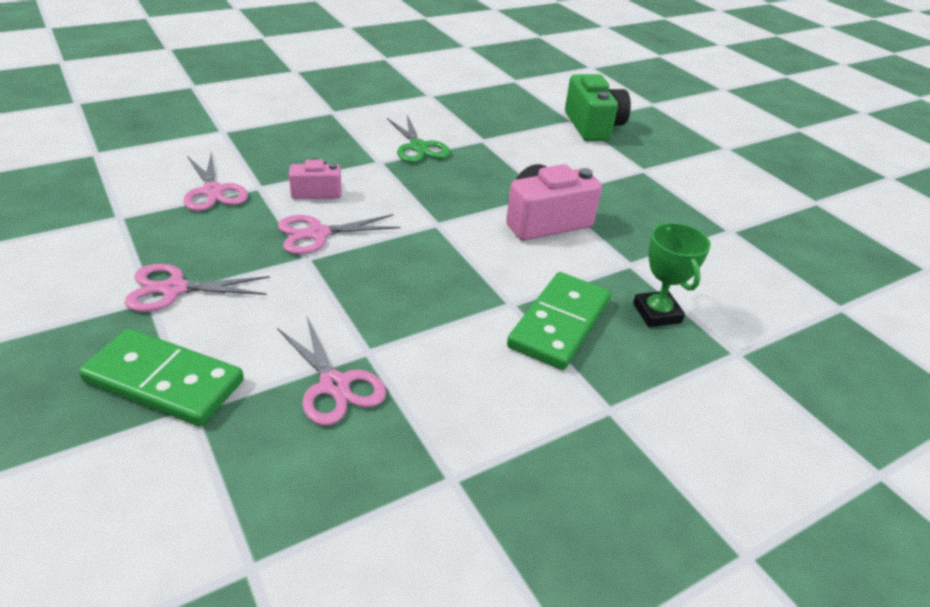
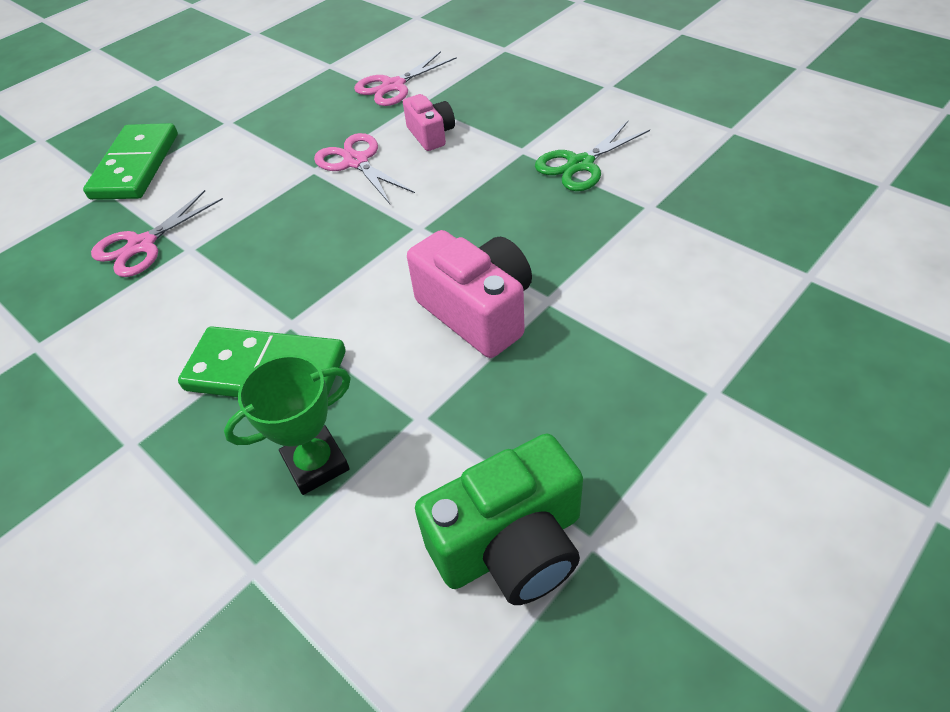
camera: 80 degrees right, 10 degrees up
pink scissors [124,264,270,312] -> none
green camera [565,74,631,141] -> green camera moved to [415,434,583,605]

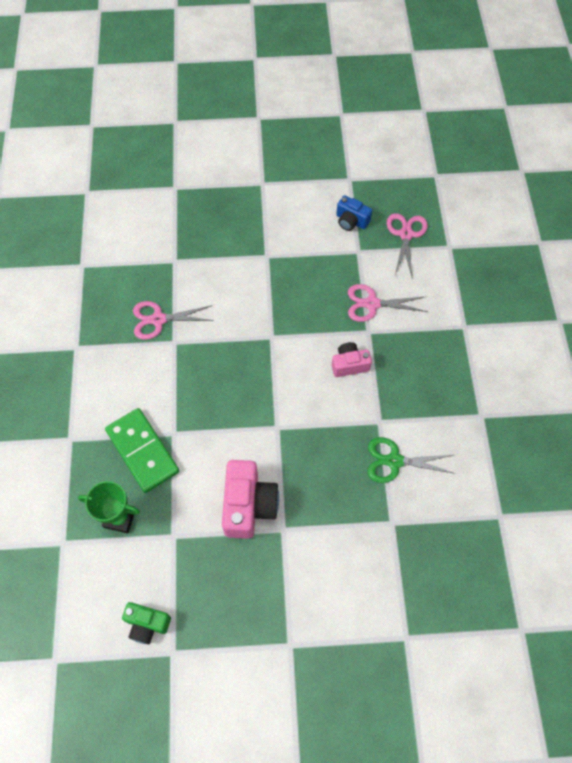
camera: 40 degrees right, 15 degrees up
green domino [83,123,178,200] -> none
pink scissors [314,133,415,204] -> pink scissors moved to [387,213,428,276]
pink camera [403,94,455,151] -> pink camera turned 120 degrees counterclockwise [332,342,372,377]
green camera [415,434,583,605] -> green camera [122,602,171,644], size x0.59
none -> blue camera [336,196,372,231]

